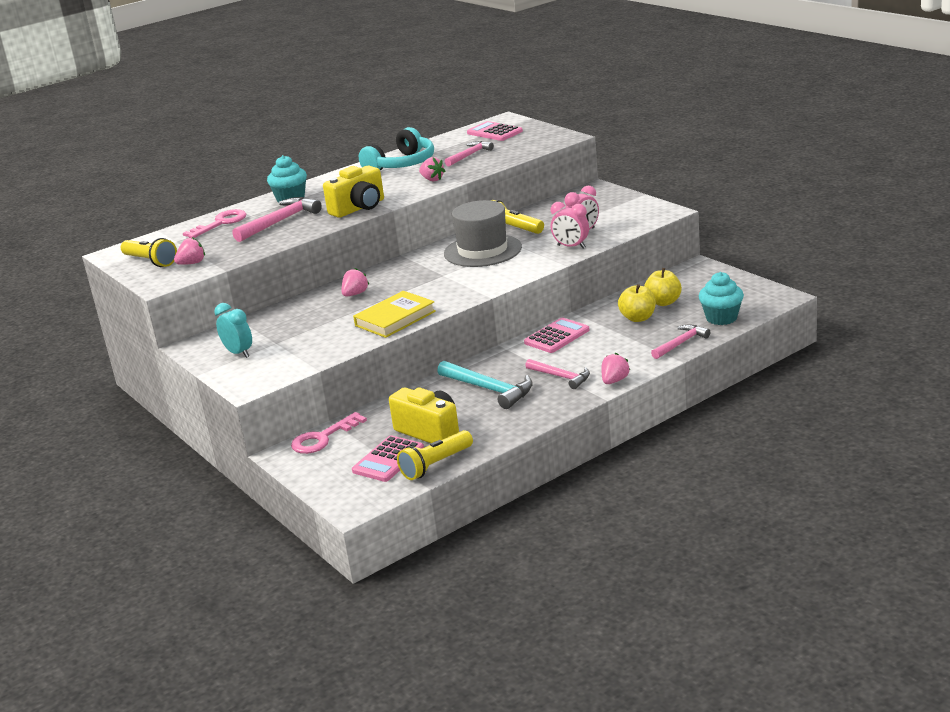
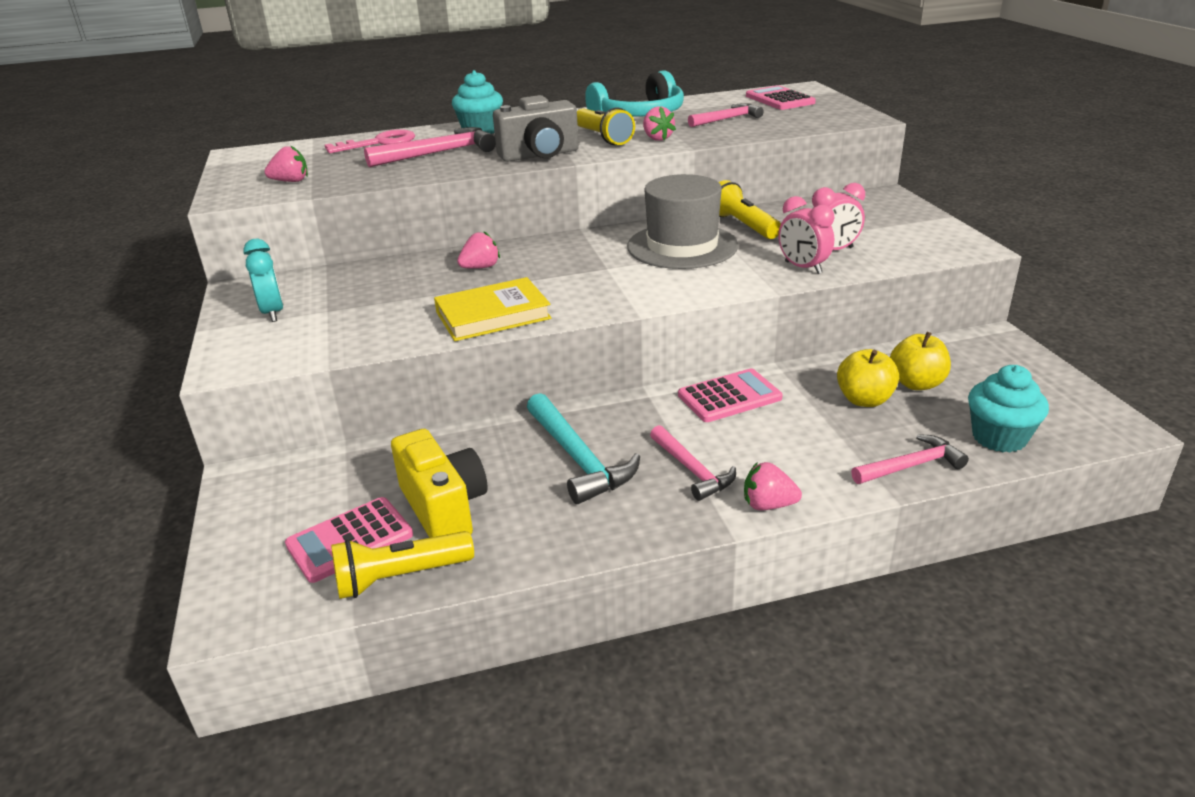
camera: 20 degrees right, 5 degrees up
yellow flashlight [121,238,177,267] -> yellow flashlight moved to [577,107,635,145]
pink key [291,412,367,454] -> none
yellow camera [323,166,384,218] -> grey camera [493,95,579,162]
pink strawberry [601,353,631,384] -> pink strawberry turned 135 degrees counterclockwise [744,462,802,510]

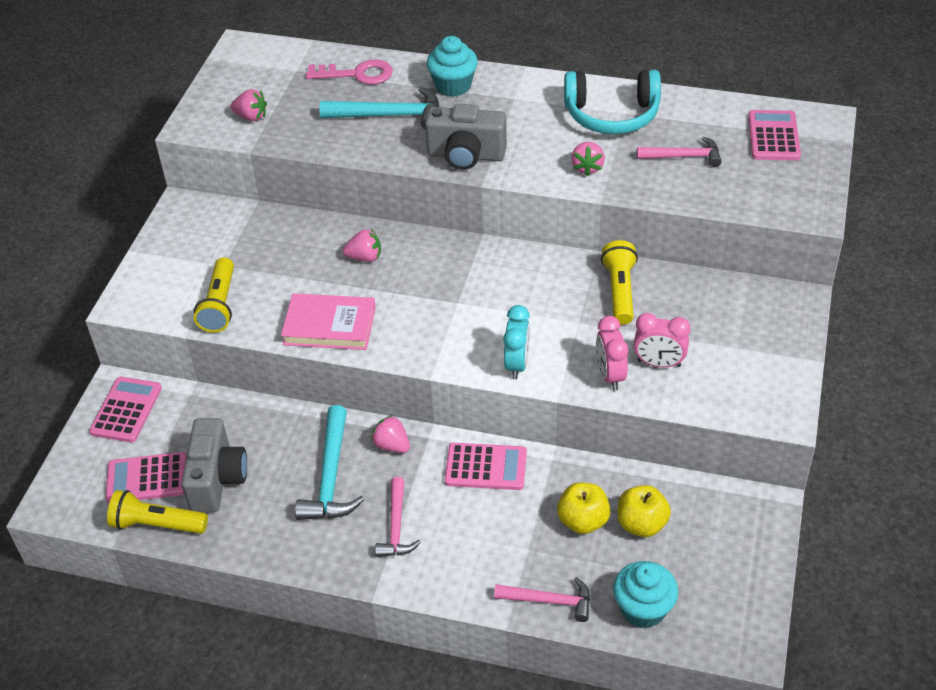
camera: 30 degrees right, 15 degrees up
turquoise clock [243,239,284,322] -> turquoise clock moved to [503,305,530,379]
pink hammer [364,127,496,167] -> turquoise hammer [319,87,440,129]
yellow camera [391,429,488,538] -> grey camera [181,418,247,512]
yellow book [434,277,551,341] -> pink book [281,293,376,350]
yellow flashlight [577,107,635,145] -> yellow flashlight moved to [194,257,234,333]
grey hat [627,174,738,269] -> none
pink strawberry [744,462,802,510] -> pink strawberry moved to [371,415,410,453]
none -> pink calculator [89,377,162,442]

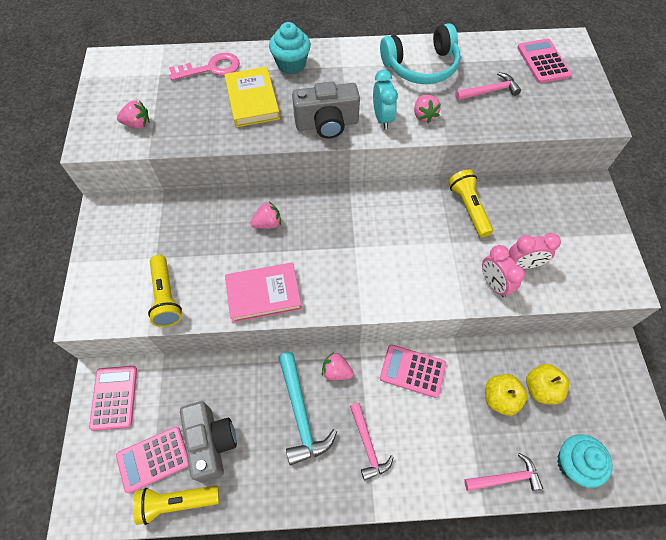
camera: 20 degrees left, 15 degrees up
turquoise hammer [319,87,440,129] -> yellow book [224,67,280,127]
pink calculator [445,443,527,490] -> pink calculator turned 150 degrees counterclockwise [380,345,446,398]
turquoise clock [503,305,530,379] -> turquoise clock moved to [373,70,398,129]

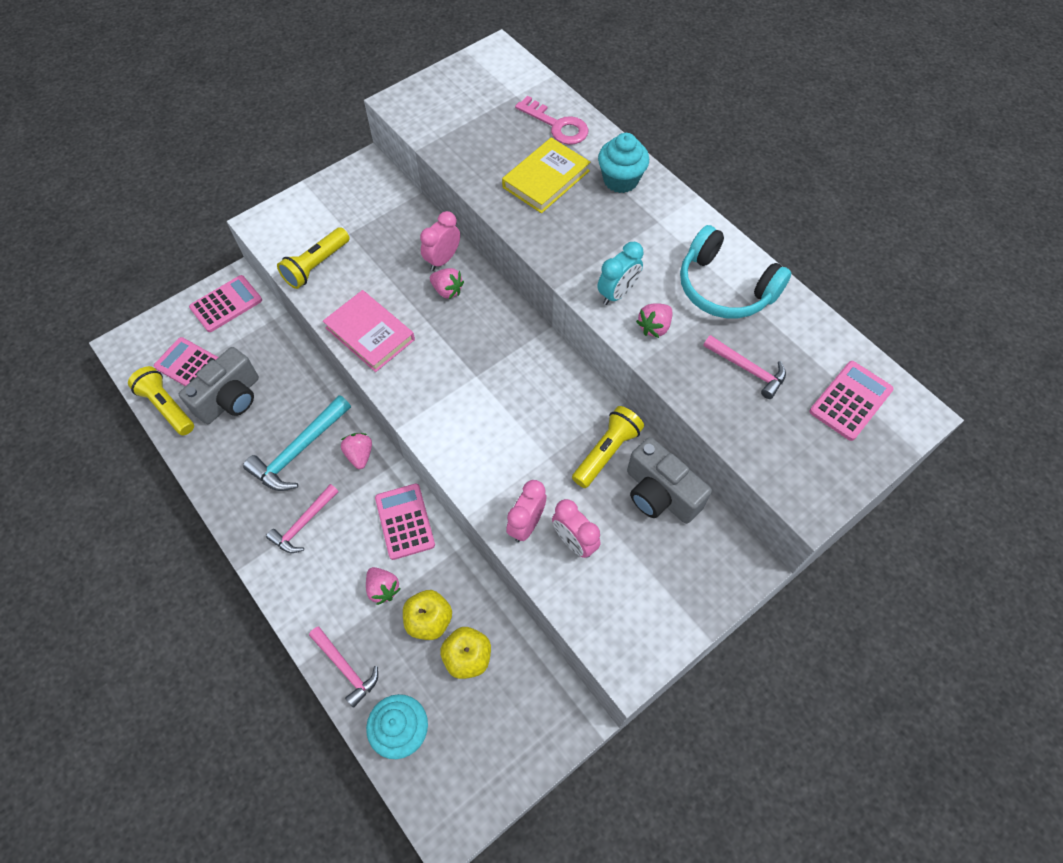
camera: 55 degrees right, 0 degrees up
pink strawberry [117,100,149,129] -> pink strawberry moved to [366,567,401,605]
grey camera [292,81,360,139] -> grey camera moved to [627,437,712,524]
none -> pink clock [420,211,460,271]

